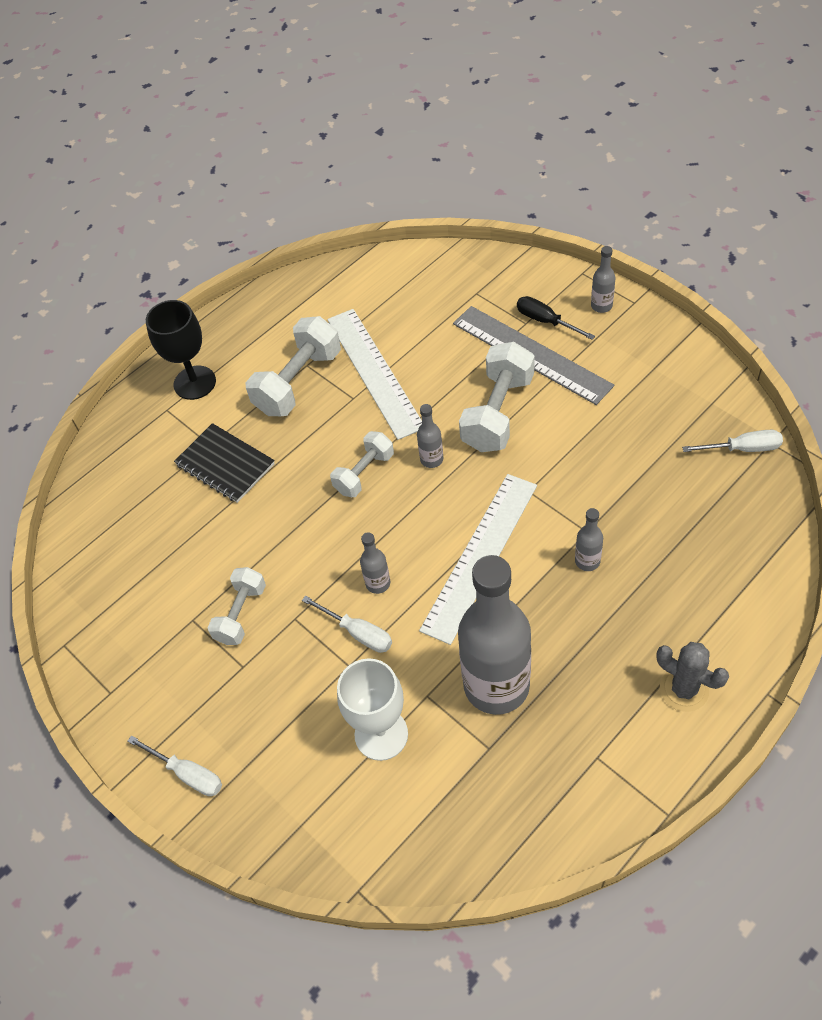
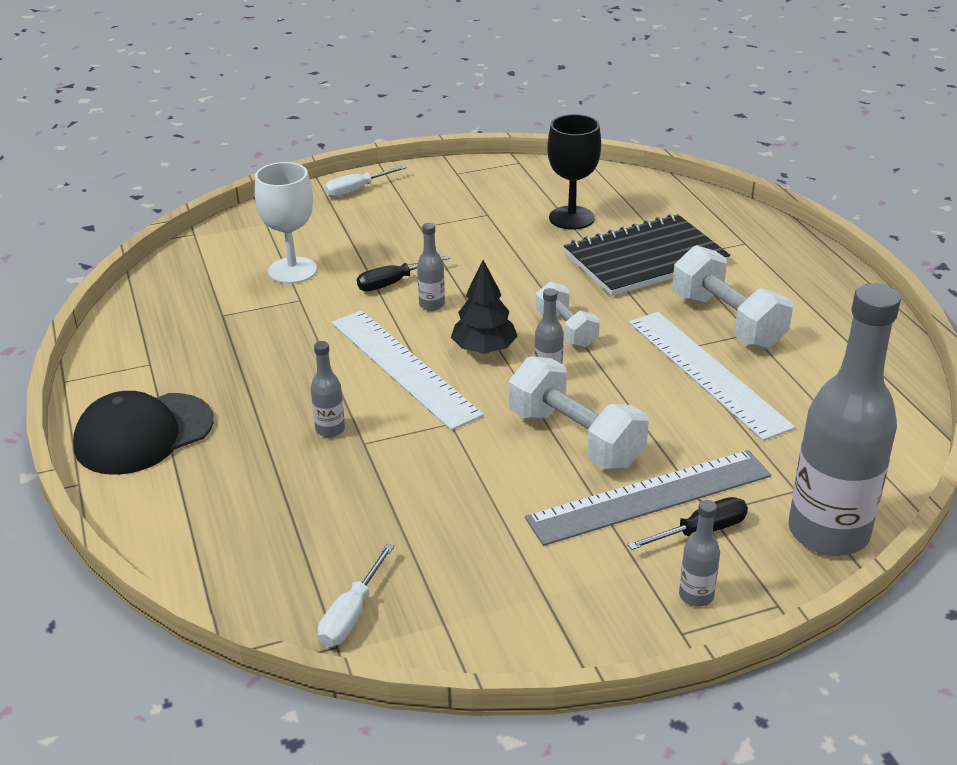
camera: 110 degrees right, 20 degrees down
black goblet [146,300,216,400] -> black goblet moved to [547,114,601,230]
black notebook [174,423,275,503] -> black notebook [564,214,730,296], size x1.51
white dumbbell [208,567,266,645] -> none
white screwdriver [302,596,392,653] -> black screwdriver [357,255,451,291]
white ruler [327,309,422,440] -> white ruler turned 60 degrees clockwise [629,312,795,441]
grey bottle [458,555,531,715] -> grey bottle moved to [788,283,901,556]
grey cactus [656,642,729,712] -> black cap [73,391,214,475]
none -> black tree [451,260,518,353]

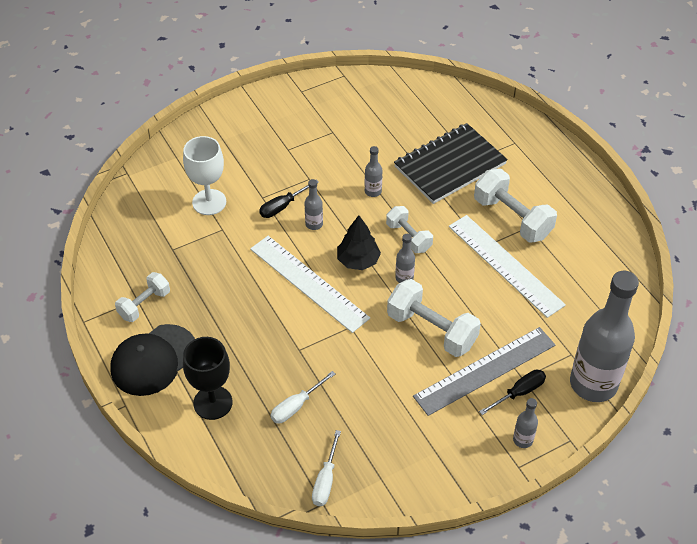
camera: 10 degrees left, 15 degrees up
grey bottle [311,341,345,437] -> grey bottle moved to [365,146,382,197]
white screwdriver [324,165,407,197] -> white screwdriver moved to [271,371,335,423]
black goblet [547,114,601,230] -> black goblet moved to [183,337,232,420]
none -> white dumbbell [115,272,170,322]

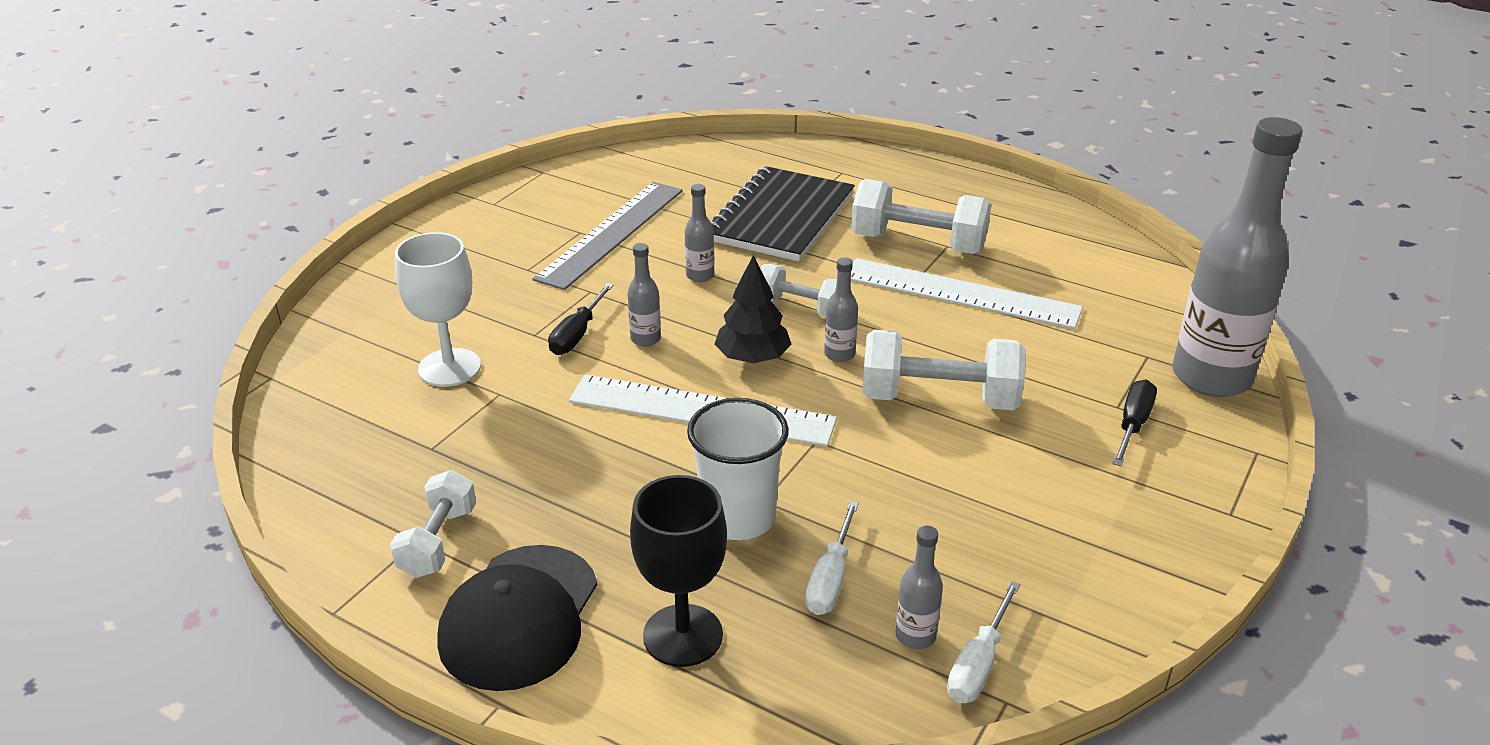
camera: 30 degrees left, 15 degrees down
white screwdriver [312,430,341,506] -> white screwdriver turned 45 degrees clockwise [947,581,1020,703]
grey ruler [413,327,555,416] -> grey ruler moved to [532,182,683,290]
grey bottle [513,398,538,448] -> grey bottle moved to [896,526,943,649]
none -> white cup [687,398,789,540]

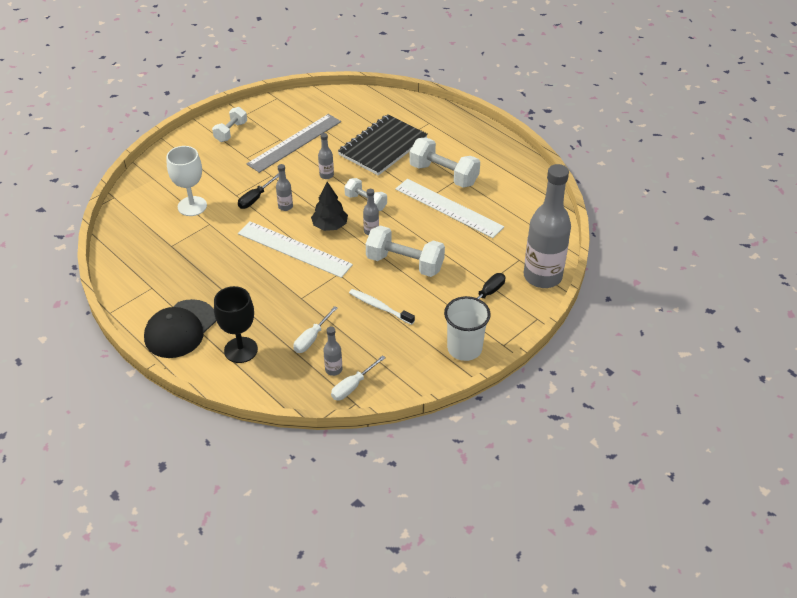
camera: 15 degrees right, 10 degrees up
white dumbbell [390,470,476,578] -> white dumbbell moved to [212,107,247,142]
white cup [687,398,789,540] -> white cup moved to [444,296,491,361]
none -> white toothbrush [349,289,415,325]

